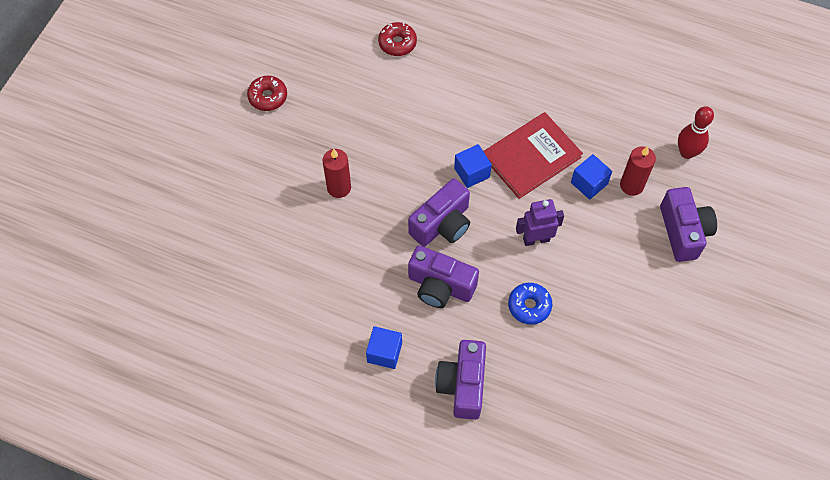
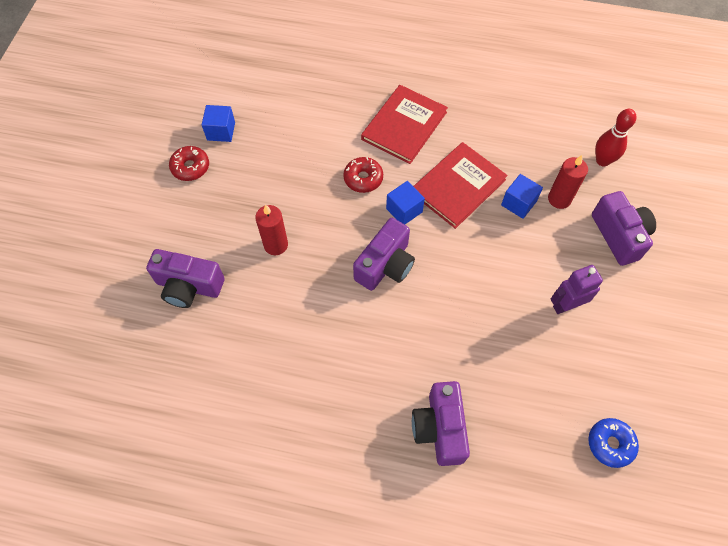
camera: 10 degrees left, 0 degrees up
blue cube [366,326,402,369] -> blue cube moved to [202,105,235,142]
red donut [378,22,417,56] -> red donut moved to [343,157,383,193]
purple camera [408,246,479,308] -> purple camera moved to [146,249,225,308]
blue donut [508,283,552,325] -> blue donut moved to [588,418,639,468]
purple robot [516,199,564,246] -> purple robot moved to [551,265,603,314]
none -> red book [361,85,448,164]

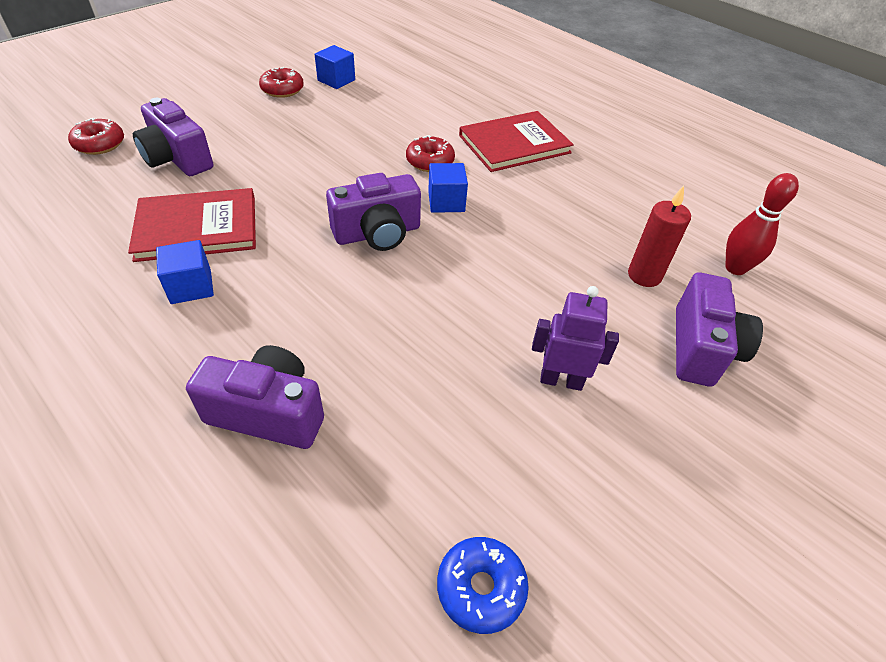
camera: 30 degrees right, 15 degrees down
red candle [255,204,288,255] -> none
purple camera [412,381,470,466] -> purple camera turned 75 degrees clockwise [186,345,324,449]
red book [413,142,508,229] -> red book moved to [128,188,256,262]
blue cube [501,174,543,219] -> blue cube moved to [156,240,214,304]
none -> red donut [68,118,124,155]

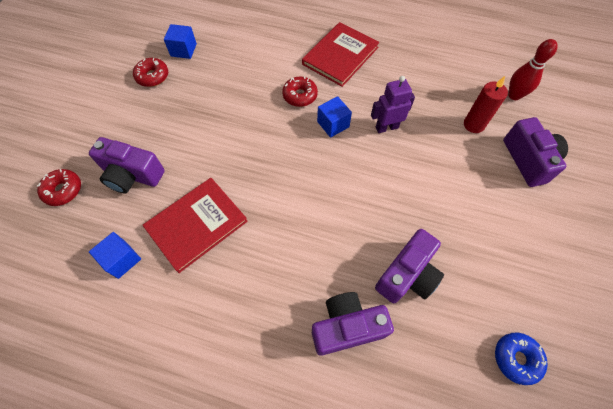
camera: 25 degrees left, 15 degrees up
blue cube [156,240,214,304] -> blue cube moved to [89,232,141,279]
purple camera [326,173,421,251] -> purple camera moved to [375,229,444,303]
purple robot [532,286,619,391] -> purple robot moved to [371,76,415,133]

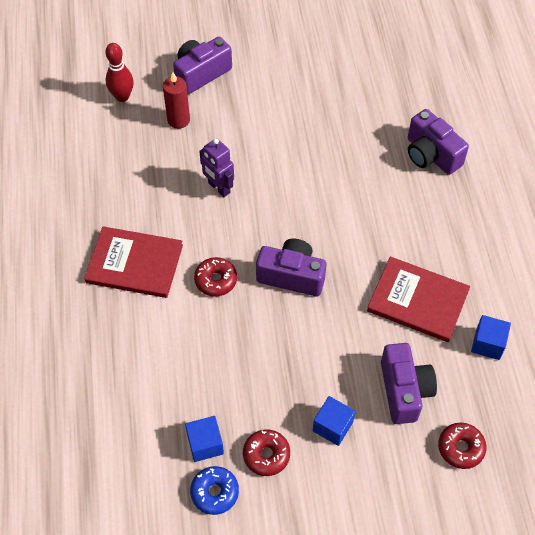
camera: 115 degrees left, 5 degrees down
blue cube [317,96,352,138] -> blue cube moved to [313,396,355,446]
purple camera [375,229,444,303] -> purple camera moved to [256,239,326,296]
blue donut [495,332,548,385] -> blue donut moved to [190,466,239,515]

